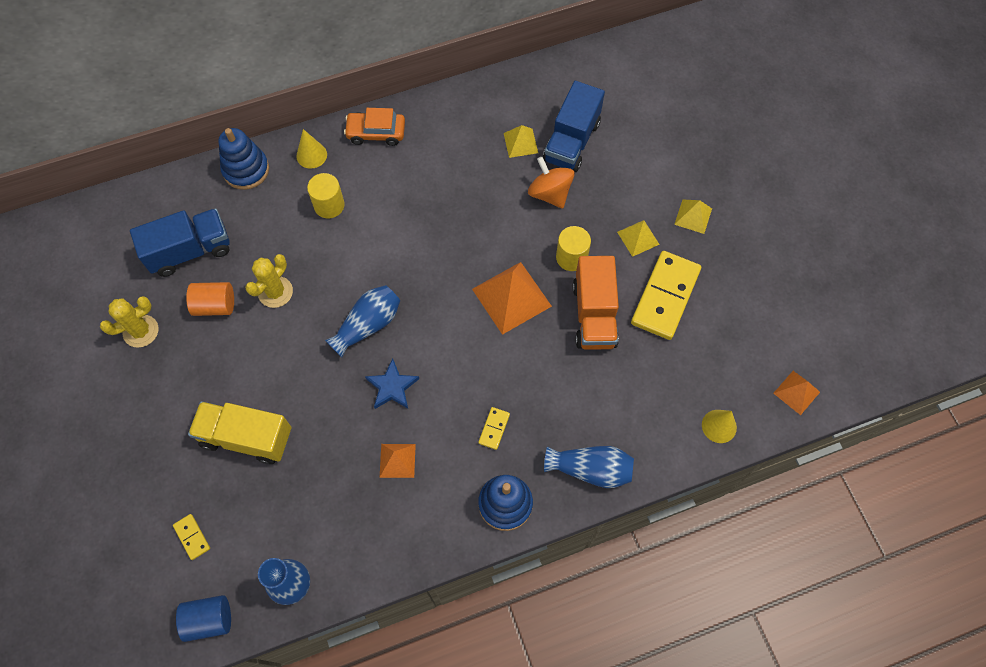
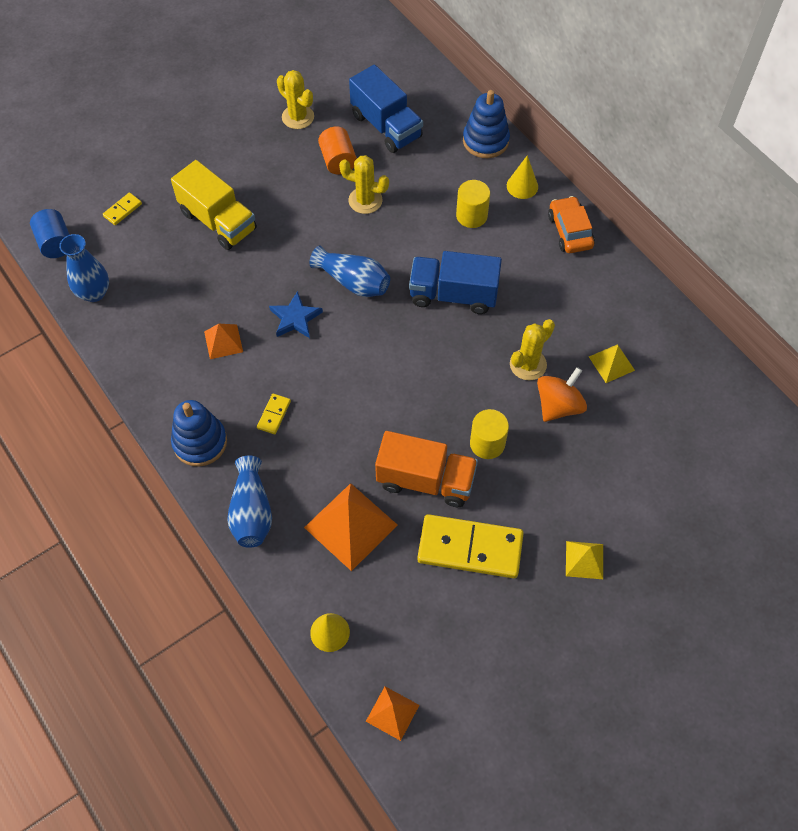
camera: 75 degrees right, 5 degrees down
yellow truck [188,401,291,464] -> yellow truck turned 135 degrees clockwise [171,160,257,250]
orange pyramid [472,262,552,335] -> orange pyramid moved to [304,483,398,571]
yellow domino [478,407,510,450] -> yellow domino turned 75 degrees counterclockwise [257,394,291,434]
blue truck [543,81,605,172] -> blue truck moved to [409,251,502,314]
orange truck [573,256,619,350] -> orange truck turned 150 degrees counterclockwise [375,431,478,507]
yellow pyramid [617,220,660,257] -> none
none -> yellow cactus [510,319,555,380]

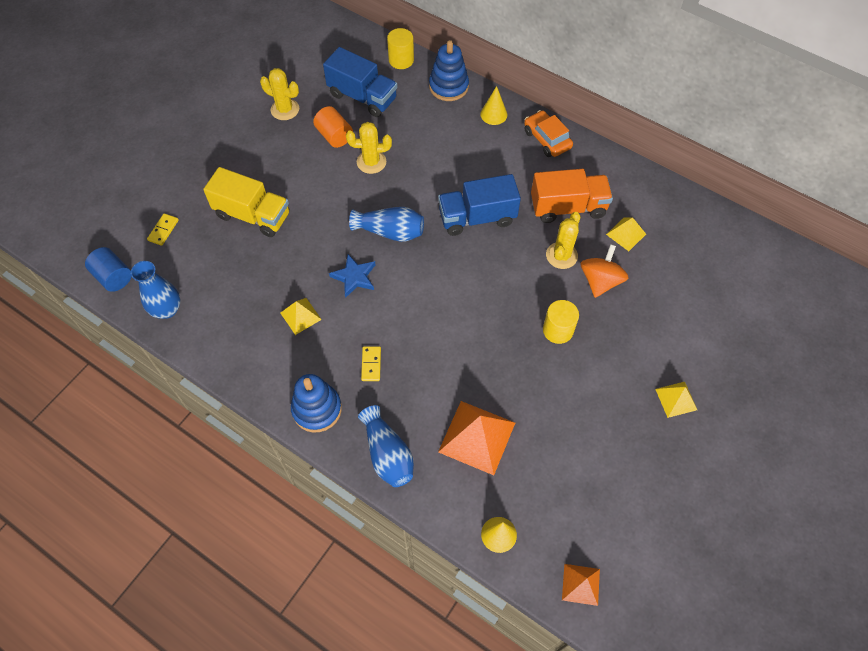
camera: 20 degrees left, 0 degrees up
orange pyramid [204,324,243,359] -> yellow pyramid [281,298,322,335]
orange truck [375,431,478,507] -> orange truck moved to [531,169,613,223]
yellow domino [417,514,524,578] -> none
yellow cylinder [456,180,490,228] -> yellow cylinder moved to [387,28,414,69]

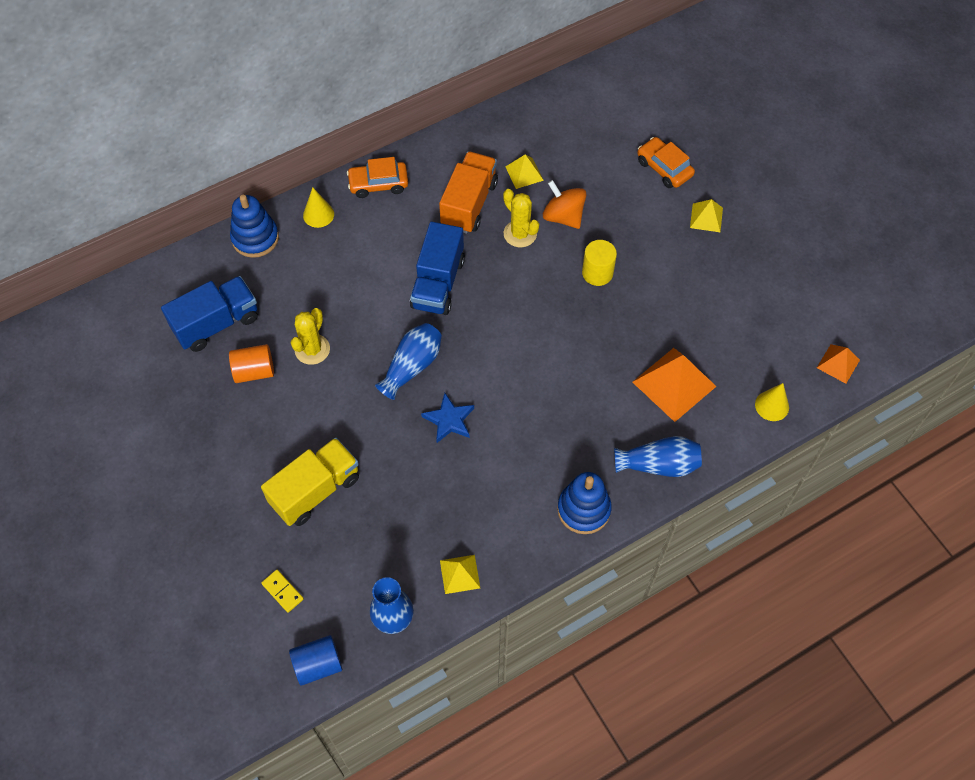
camera: 65 degrees left, 0 degrees up
yellow cactus [260,68,299,120] -> none
yellow pyramid [281,298,322,335] -> yellow pyramid moved to [440,555,480,594]
yellow domino [361,346,381,381] -> none
yellow cylinder [387,28,414,69] -> none
none -> orange car [638,137,695,188]

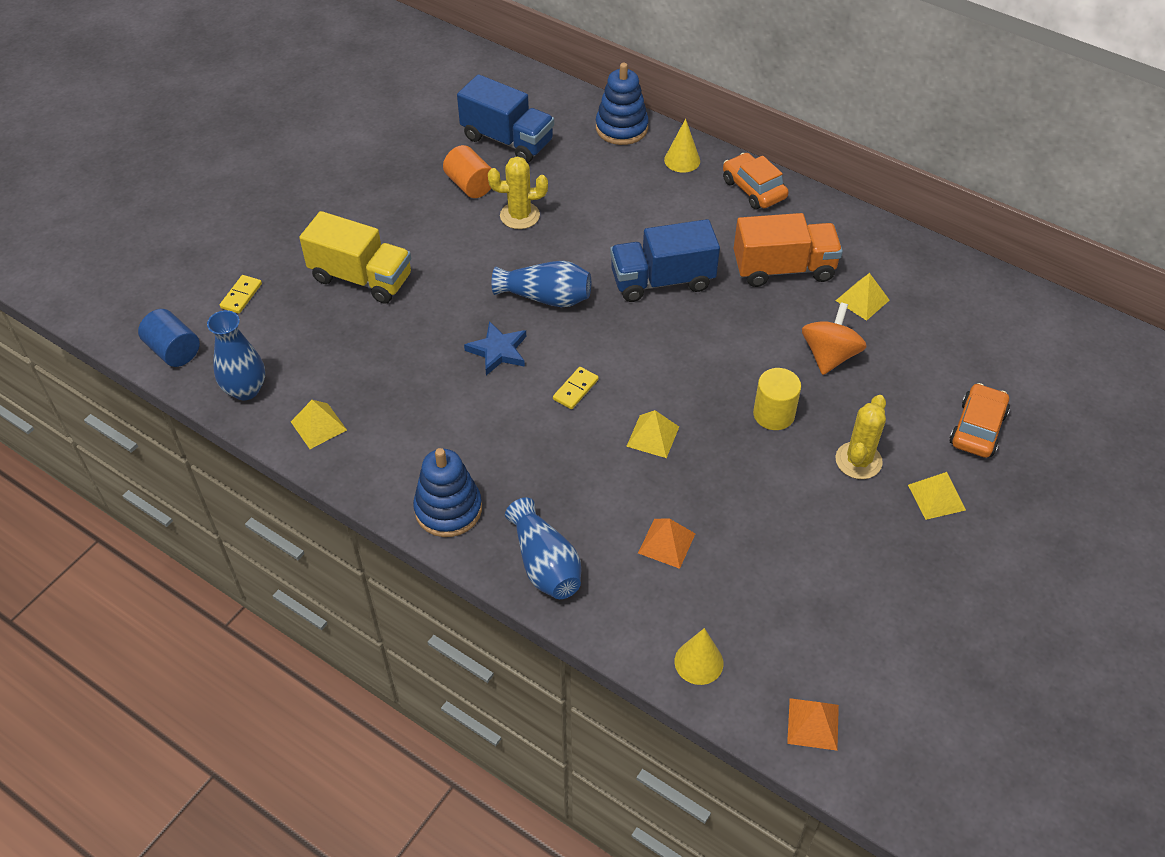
camera: 65 degrees right, 10 degrees down
yellow cactus [503,189,539,247] -> yellow cactus moved to [835,395,886,479]
orange pyramid [632,348,717,422] -> orange pyramid [638,518,695,569], size x0.55
none -> yellow domino [553,367,599,409]
none -> yellow pyramid [626,410,679,458]

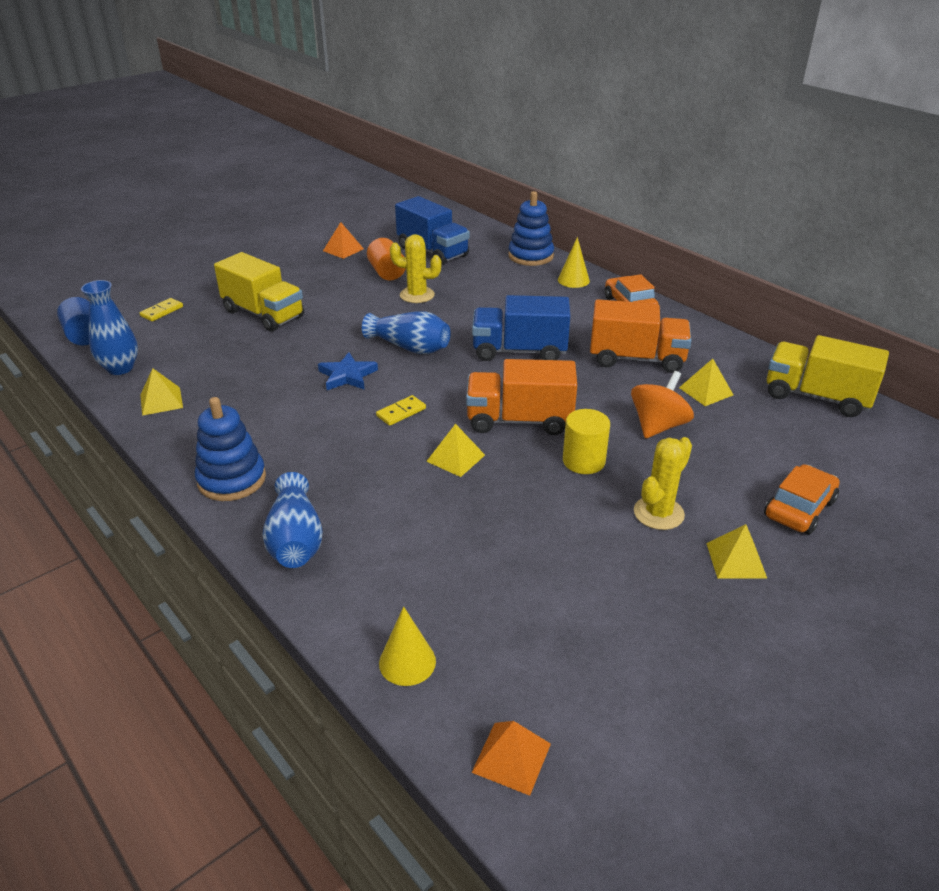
camera: 15 degrees right, 15 degrees down
orange pyramid [638,518,695,569] -> orange pyramid moved to [323,222,364,259]
none -> orange truck [466,359,577,435]
none -> yellow truck [767,335,889,417]

